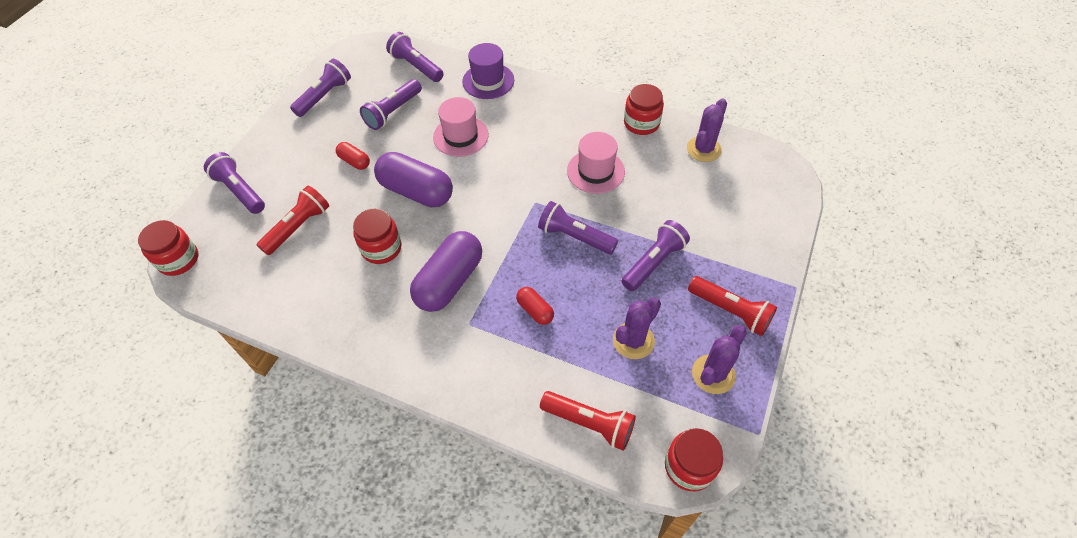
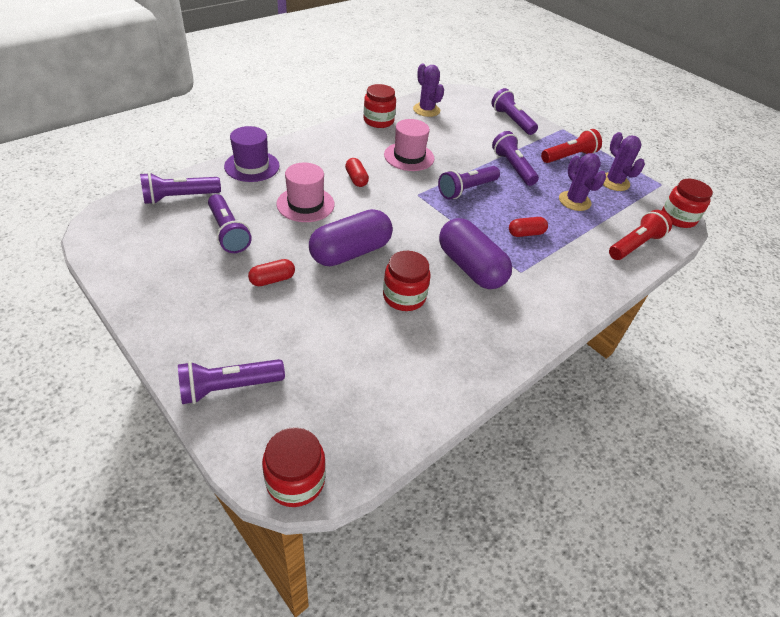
camera: 70 degrees left, 10 degrees down
red flashlight [257,185,329,255] -> none
purple flashlight [290,59,351,117] -> purple flashlight moved to [491,88,538,135]
none -> red capsule [345,158,369,187]

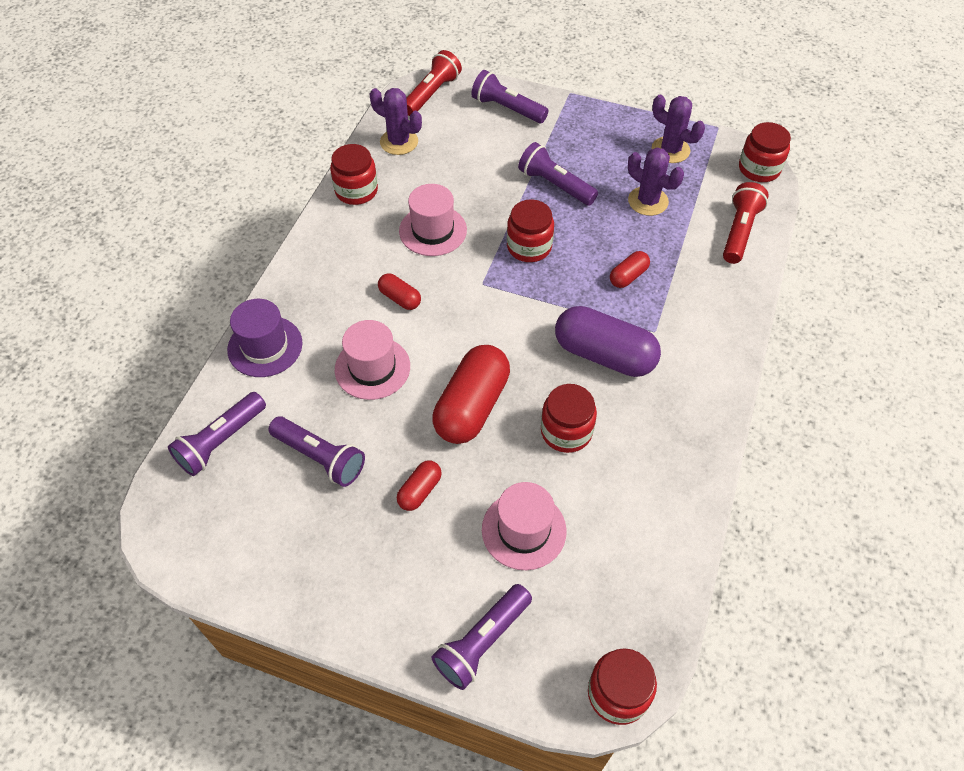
camera: 25 degrees left, 10 degrees up
purple capsule [309,209,393,266] -> red capsule [432,345,510,444]
purple flashlight [438,166,500,199] -> red jar [507,200,554,262]
red flashlight [541,129,602,163] -> red flashlight moved to [407,50,462,116]
none -> pink hat [482,482,566,570]

